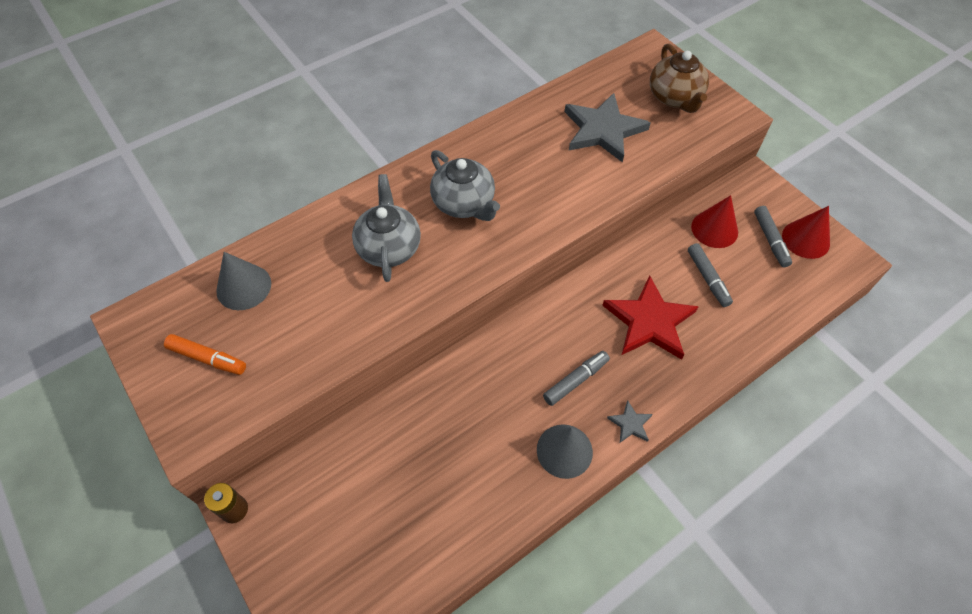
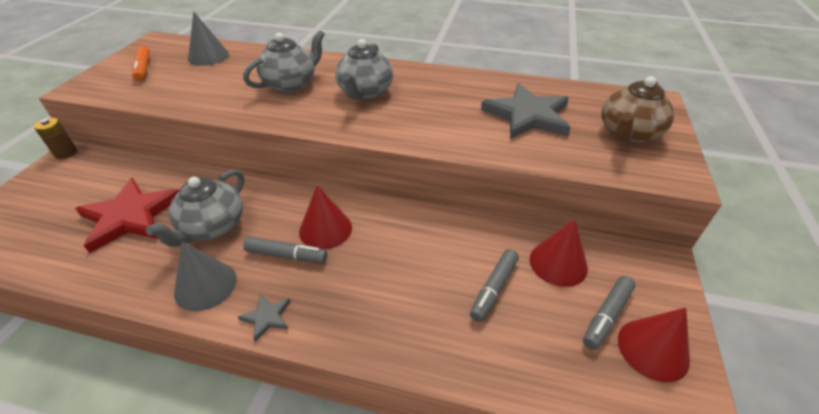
camera: 50 degrees right, 15 degrees down
red star [602,275,699,360] -> red star moved to [75,178,179,253]
none -> grey teapot [146,169,244,247]
none -> red cone [299,185,352,250]

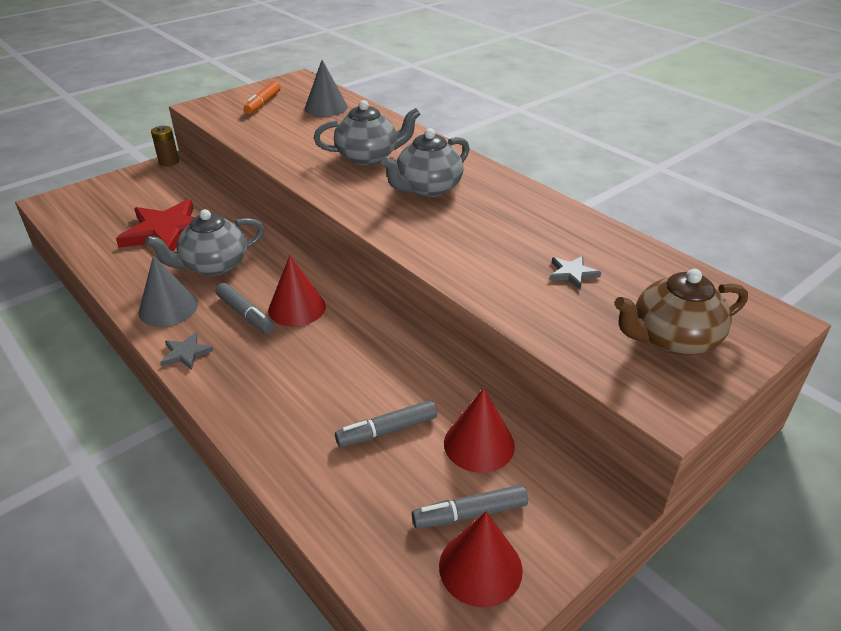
camera: 35 degrees right, 5 degrees down
grey star [481,83,571,139] -> grey star [549,256,601,290], size x0.44

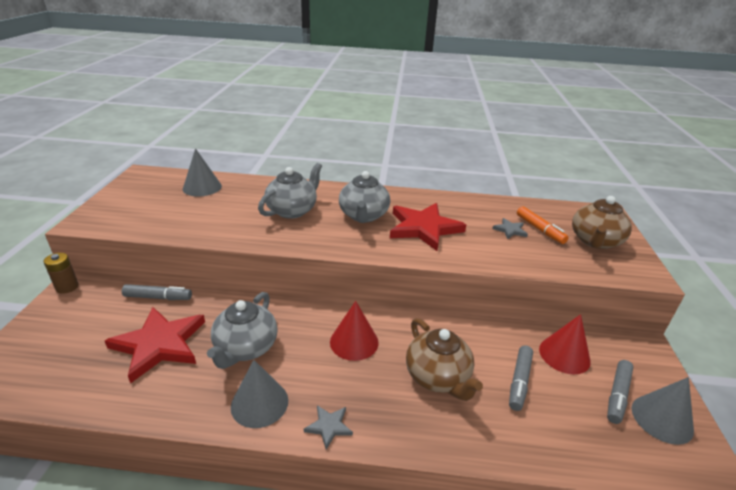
camera: 45 degrees left, 5 degrees down
grey marker [216,283,274,333] -> grey marker moved to [122,284,192,300]
orange marker [243,81,281,114] -> orange marker moved to [517,206,569,244]
red cone [439,512,523,607] -> grey cone [632,377,694,445]
none -> red star [390,203,466,251]
none -> brown teapot [406,318,483,401]

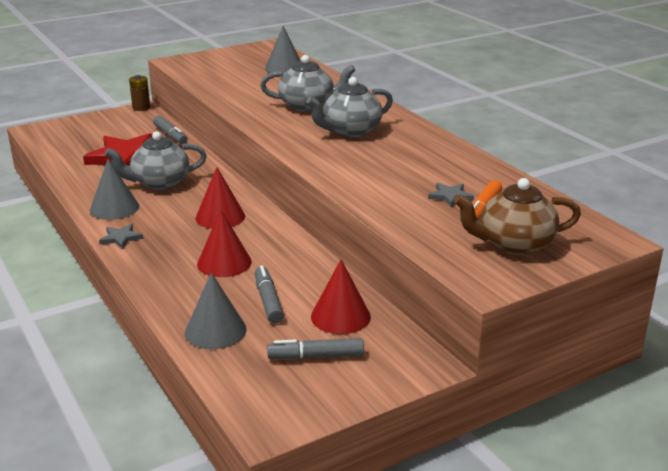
camera: 55 degrees right, 5 degrees down
red star [390,203,466,251] -> none
brown teapot [406,318,483,401] -> red cone [197,209,252,277]
grey marker [509,345,533,411] -> grey marker turned 90 degrees clockwise [255,266,284,324]
grey cone [632,377,694,445] -> grey cone moved to [185,272,247,349]

